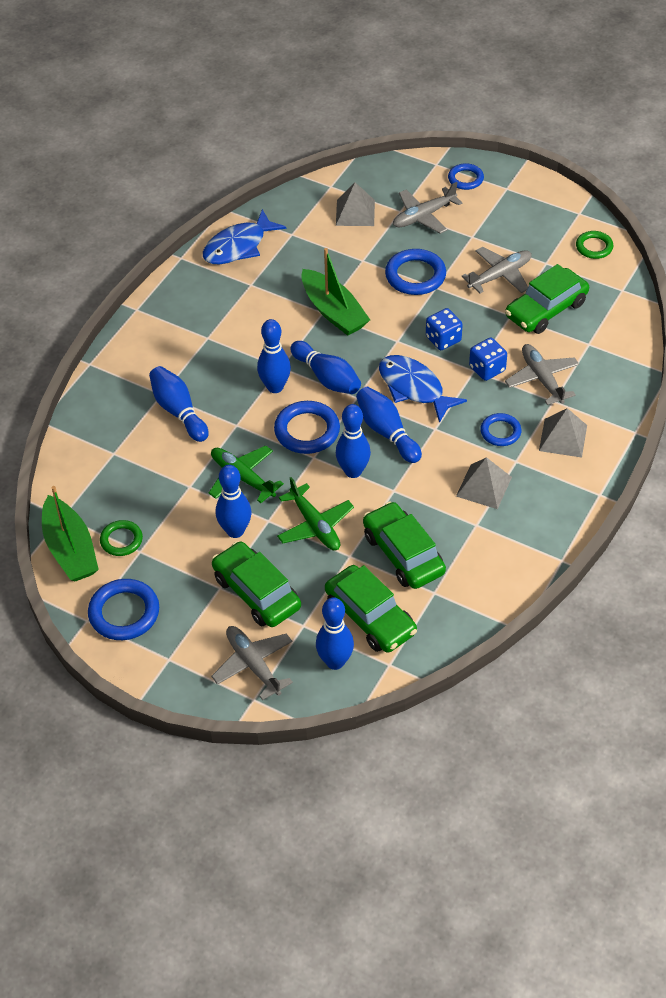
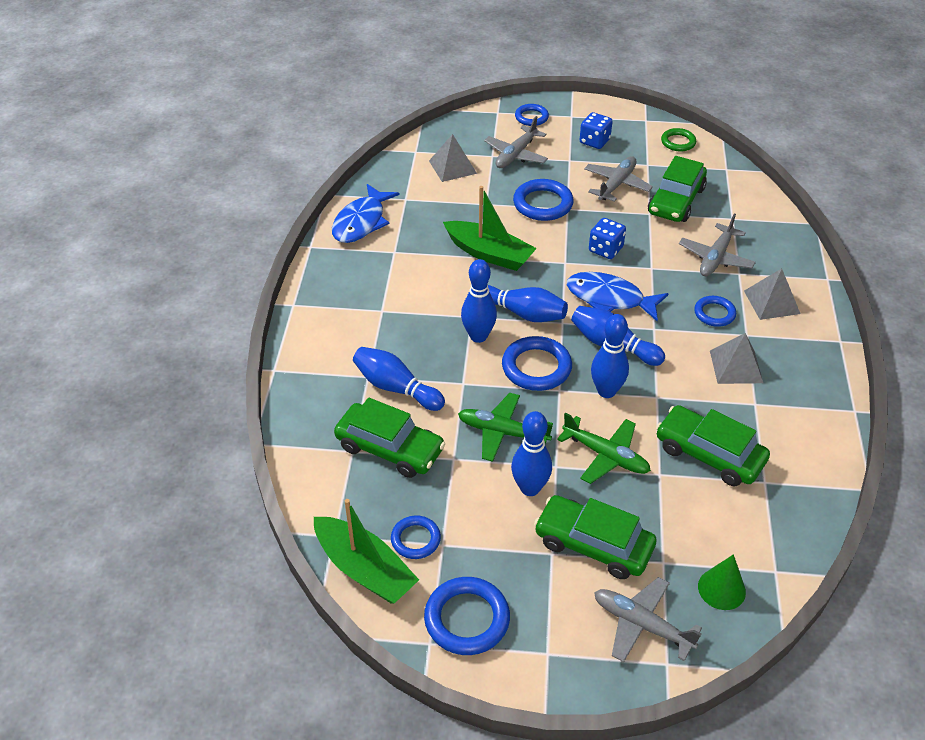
camera: 25 degrees left, 5 degrees down
green ring [100,520,143,556] -> blue ring [391,516,441,559]
blue bowling pin [316,597,354,670] -> green cone [698,554,746,610]
green car [325,565,417,653] -> green car moved to [334,398,445,478]
blue dice [469,338,507,381] -> blue dice moved to [579,112,613,149]
grey plane [505,344,579,405] -> grey plane turned 105 degrees counterclockwise [679,213,756,276]

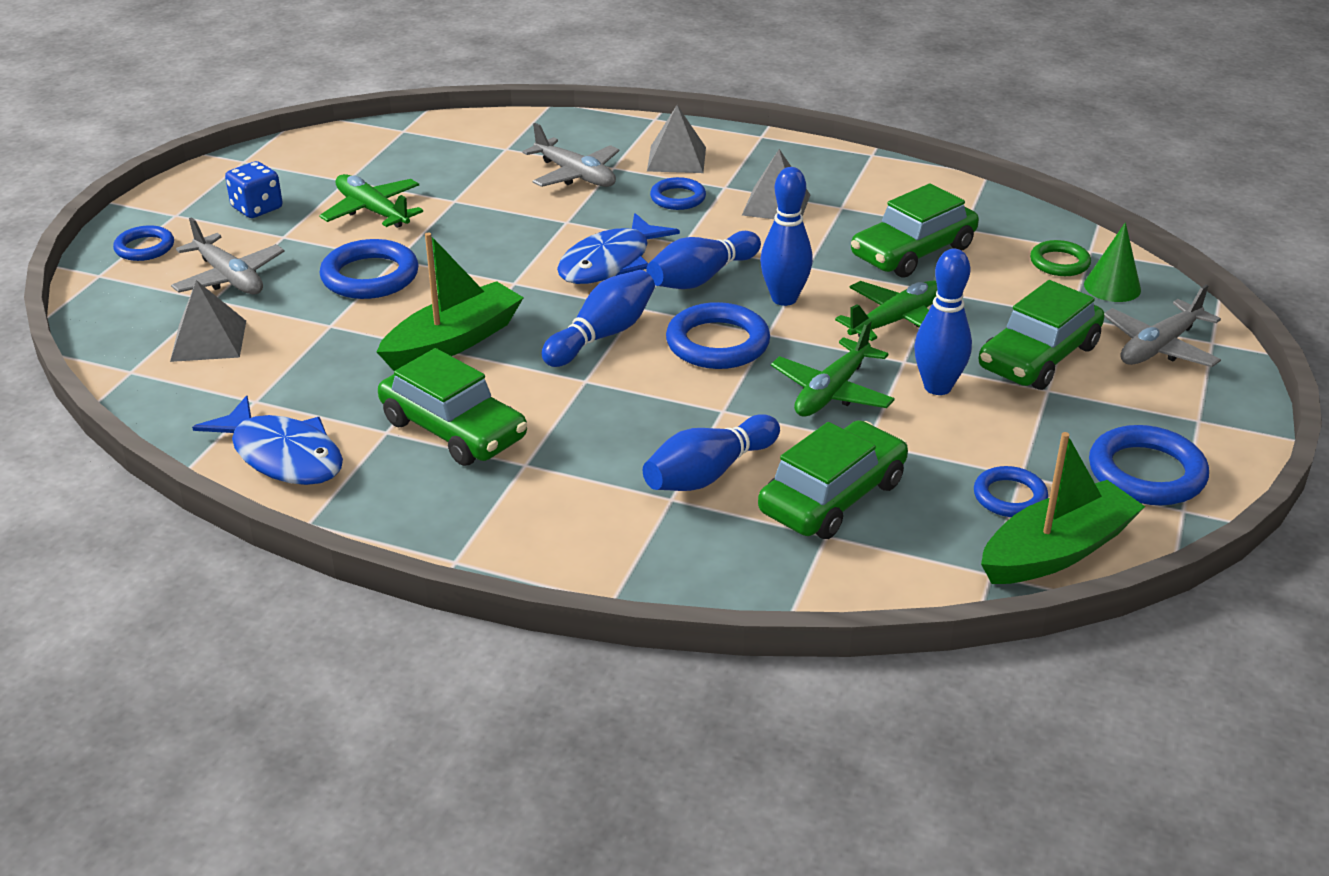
camera: 75 degrees left, 10 degrees down
blue bowling pin [461,259,497,343] -> none
grey plane [584,156,653,202] -> green plane [319,174,423,228]
blue dice [589,218,626,259] -> none
green car [648,156,707,222] -> green car moved to [378,348,527,466]
green ring [661,128,696,152] -> green ring moved to [1030,240,1091,276]

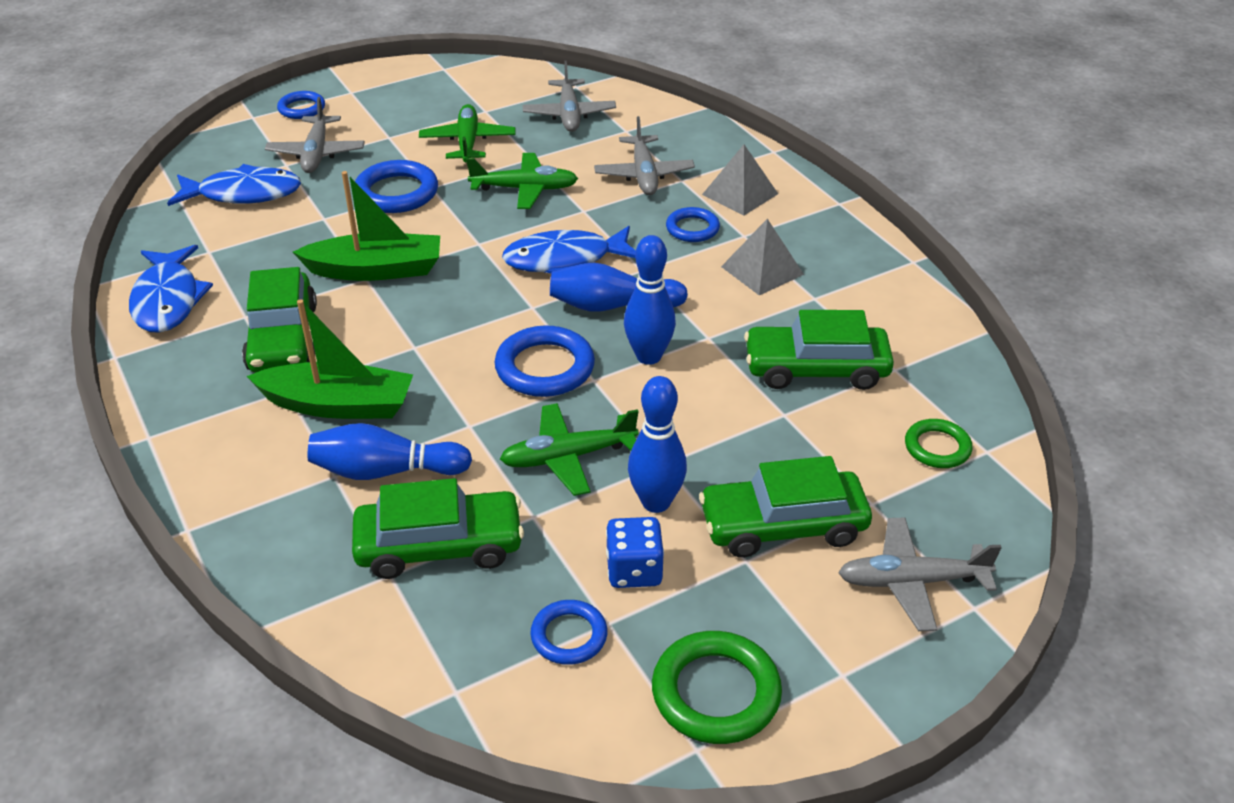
camera: 40 degrees right, 5 degrees up
grey pyramid [170,280,246,362] -> blue fish [167,164,301,206]
blue dice [225,161,283,218] -> blue dice moved to [606,517,664,588]
blue bowling pin [542,270,655,367] -> none
green plane [835,280,938,341] -> green plane moved to [466,153,578,209]
green boat [981,432,1145,584] -> green boat moved to [247,299,413,419]
green cone [1084,222,1141,302] -> none
blue ring [1089,425,1209,505] -> green ring [652,631,782,744]
none -> grey plane [522,61,616,132]

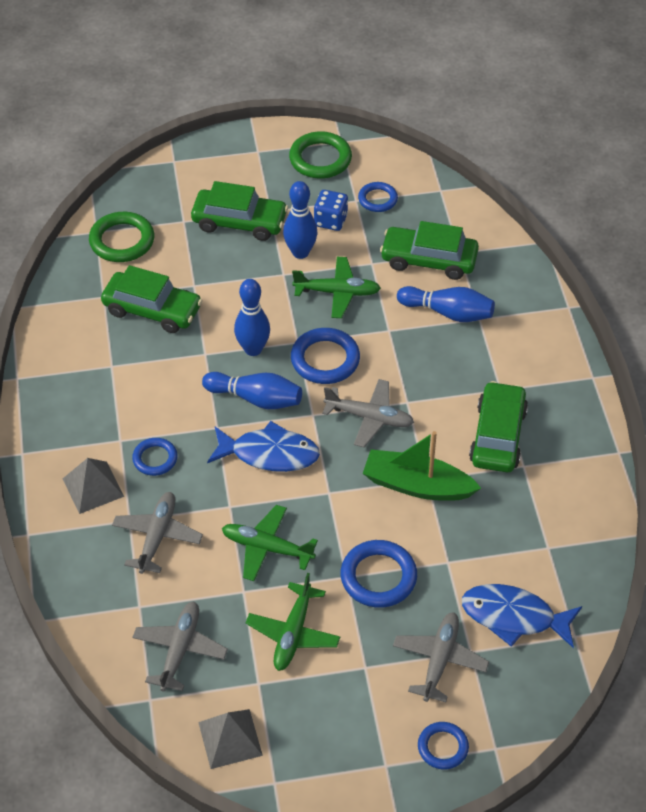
camera: 160 degrees left, 10 degrees up
blue fish [129,245,213,333] -> none
green boat [247,299,413,419] -> none
grey pyramid [721,219,804,295] -> grey pyramid moved to [198,709,263,769]
grey plane [838,517,1002,631] -> grey plane moved to [322,379,414,447]
green ring [905,419,972,468] -> green ring [89,212,154,262], size x1.61

